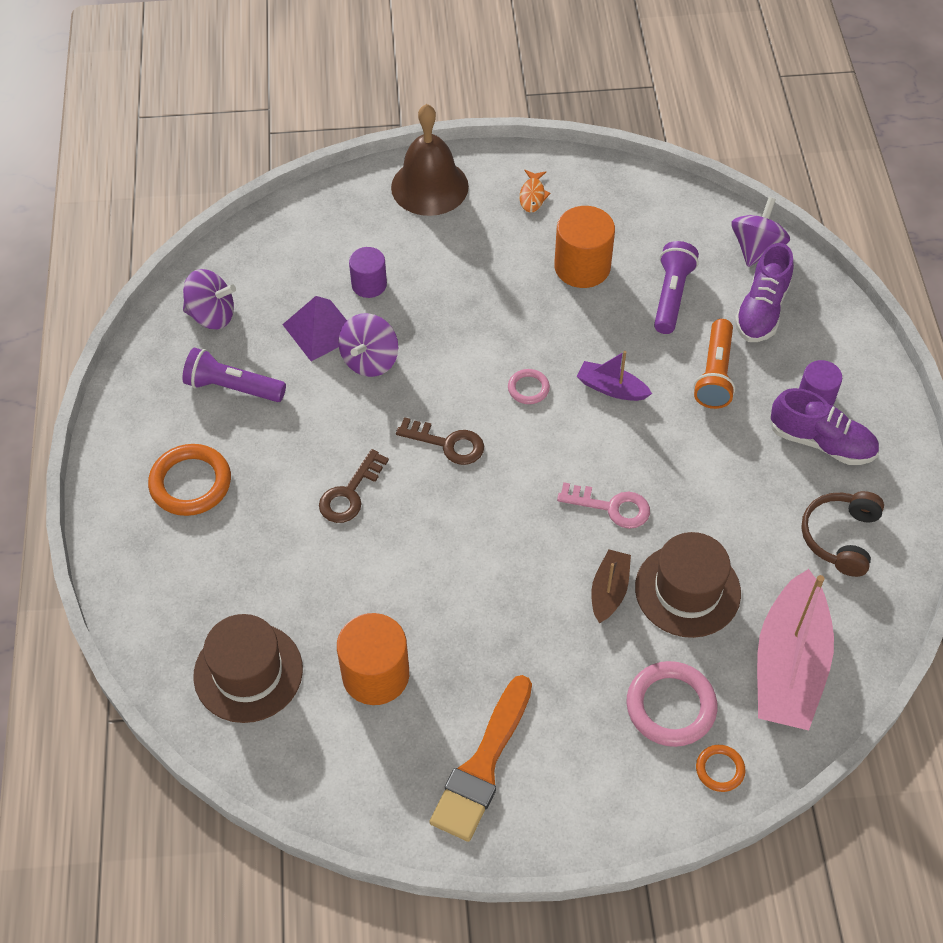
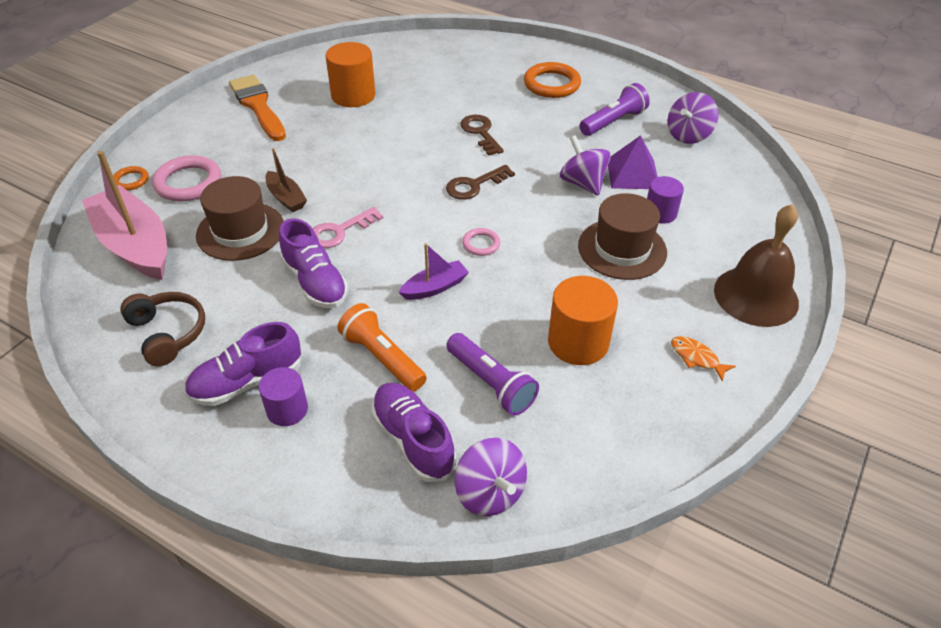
camera: 125 degrees right, 10 degrees down
brown hat [194,614,303,723] -> brown hat moved to [578,193,667,280]
none -> purple shoe [279,219,348,308]

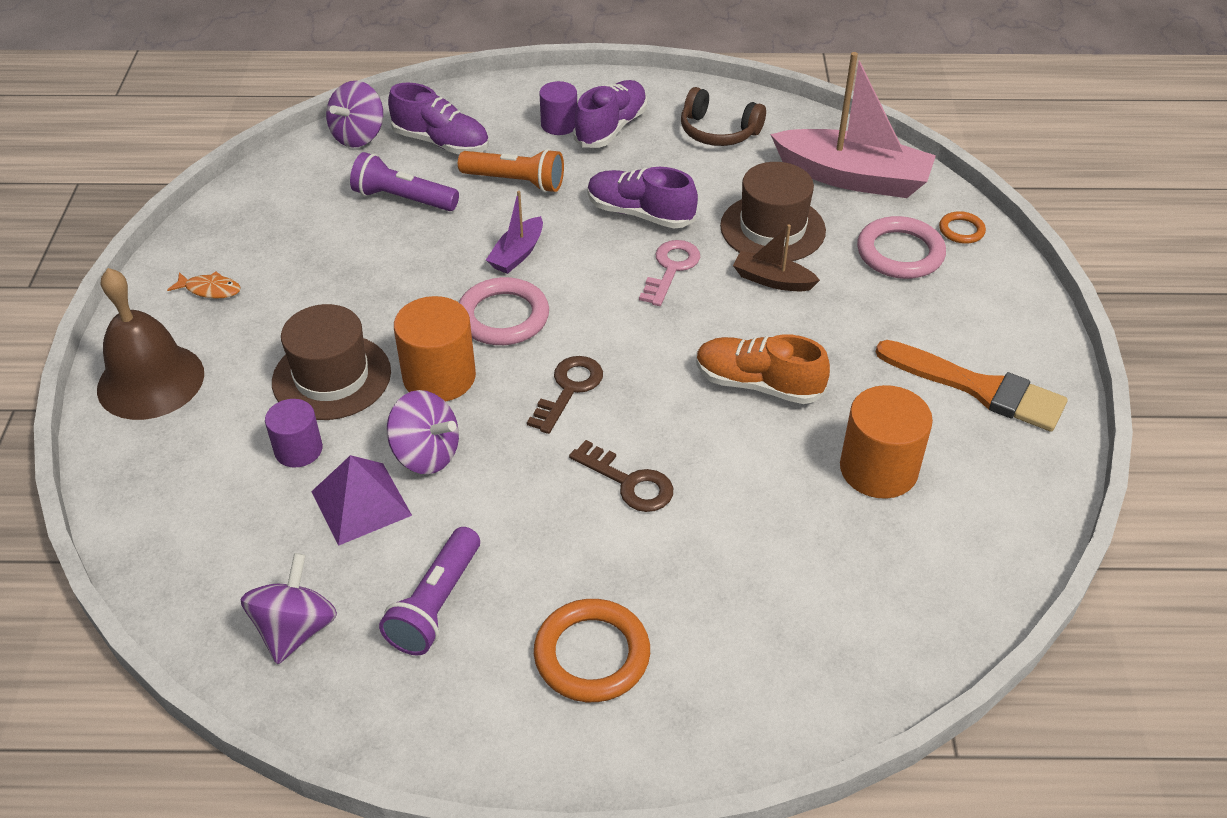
camera: 150 degrees right, 0 degrees up
purple spinning top [455,438,527,516] -> purple spinning top turned 90 degrees counterclockwise [326,81,383,148]
pink ring [462,228,500,256] -> pink ring [459,277,549,345], size x1.88
orange cylinder [548,276,618,365] -> orange cylinder moved to [394,296,476,402]
none -> orange shoe [696,334,830,404]

